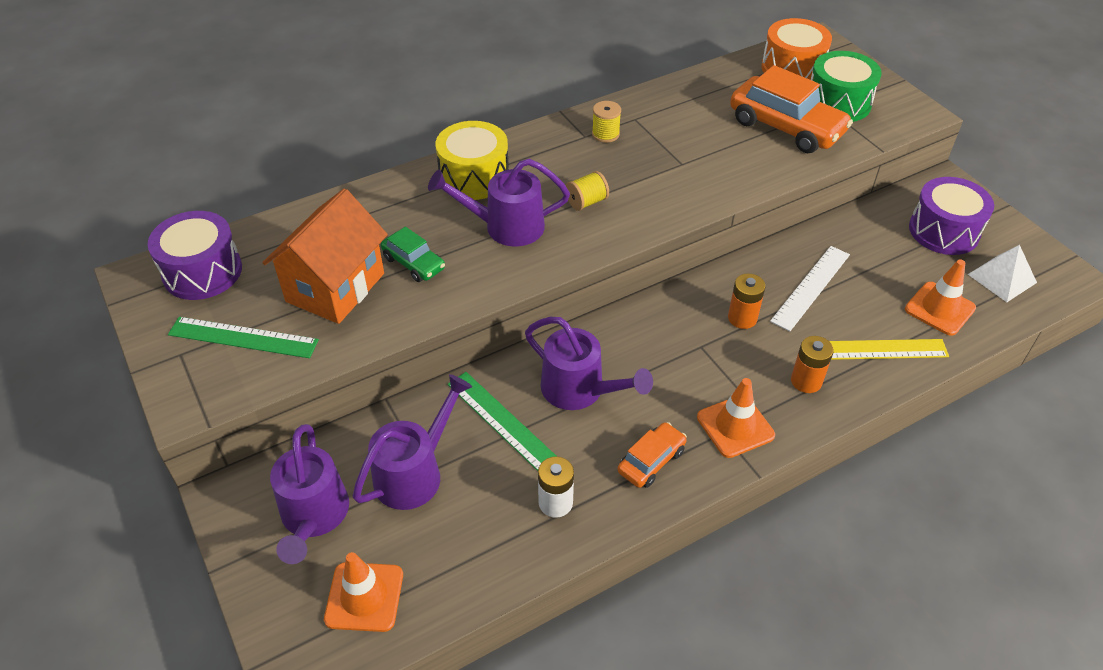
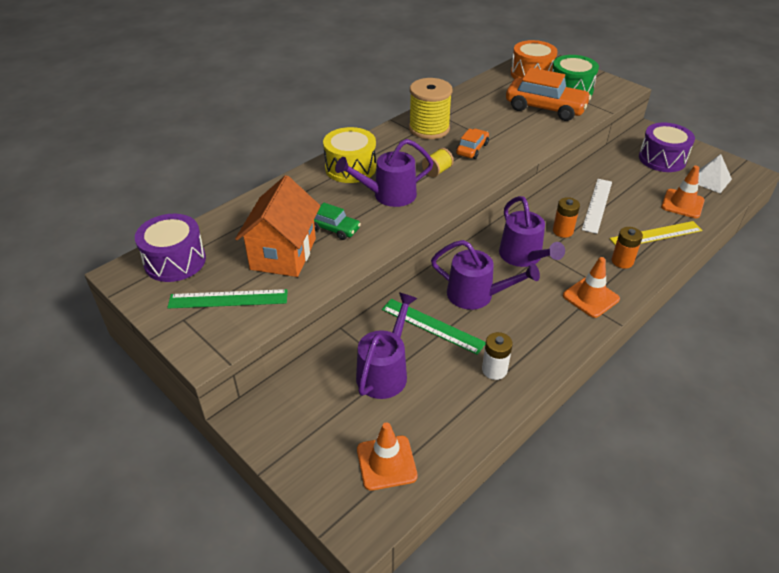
camera: 15 degrees left, 5 degrees down
purple watering can [270,424,349,564] -> purple watering can moved to [499,196,565,267]
yellow spool [592,101,621,143] -> yellow spool [409,78,453,139], size x2.06
orange car [617,422,687,488] -> orange car moved to [456,129,489,159]

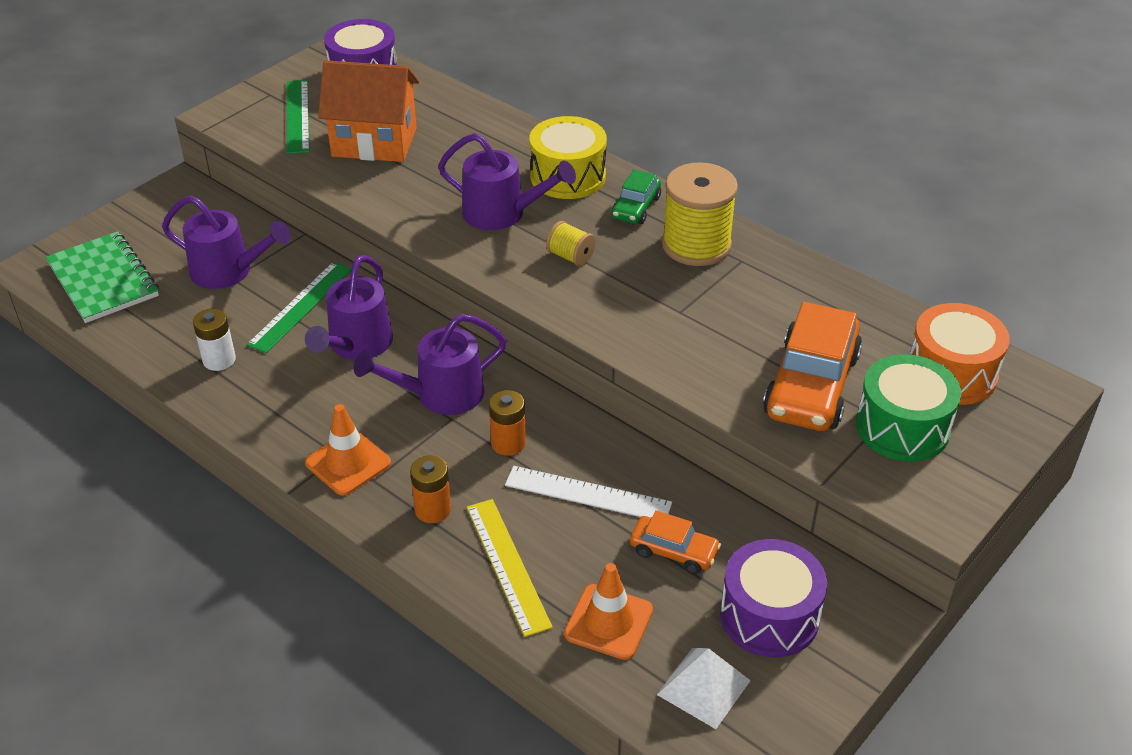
camera: 85 degrees right, 0 degrees up
green car [314,203,361,240] -> green car moved to [611,169,661,224]
purple watering can [335,139,434,207] -> purple watering can turned 135 degrees clockwise [438,133,576,230]
orange traffic cone [357,422,418,491] -> green notebook [46,231,159,323]
orange car [456,129,489,159] -> orange car moved to [630,510,721,574]

